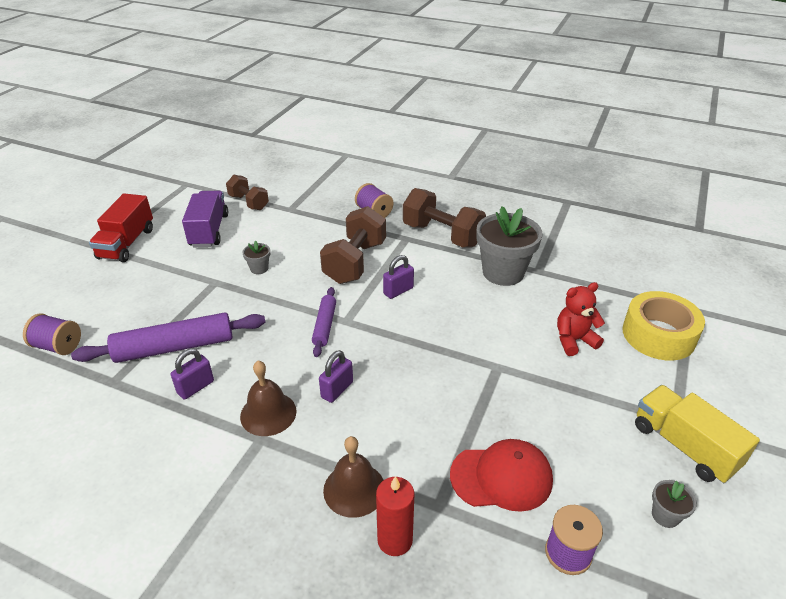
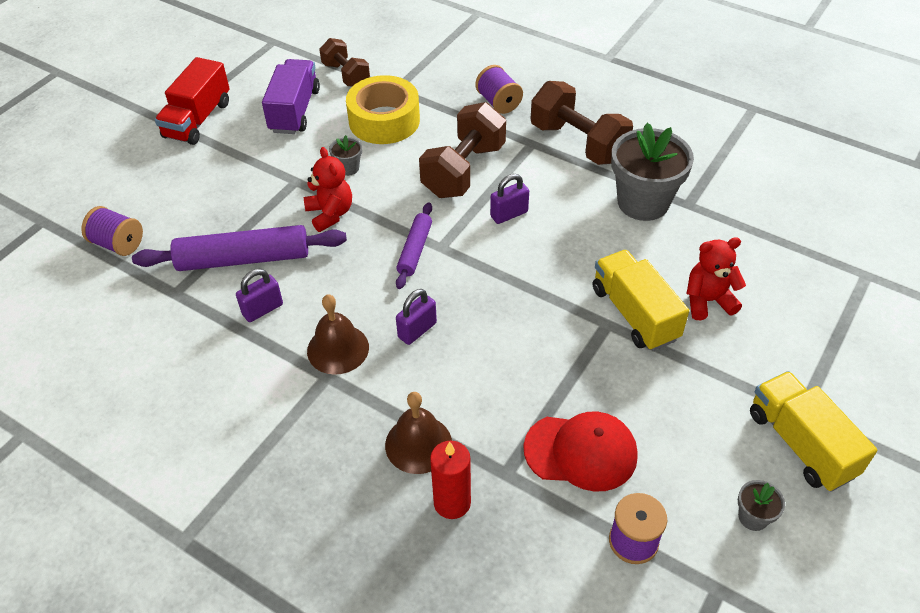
camera: 10 degrees right, 10 degrees up
yellow tape [622,291,705,361] -> yellow tape moved to [346,75,420,144]
none -> red teddy bear [304,147,352,232]
none -> yellow truck [593,250,689,351]

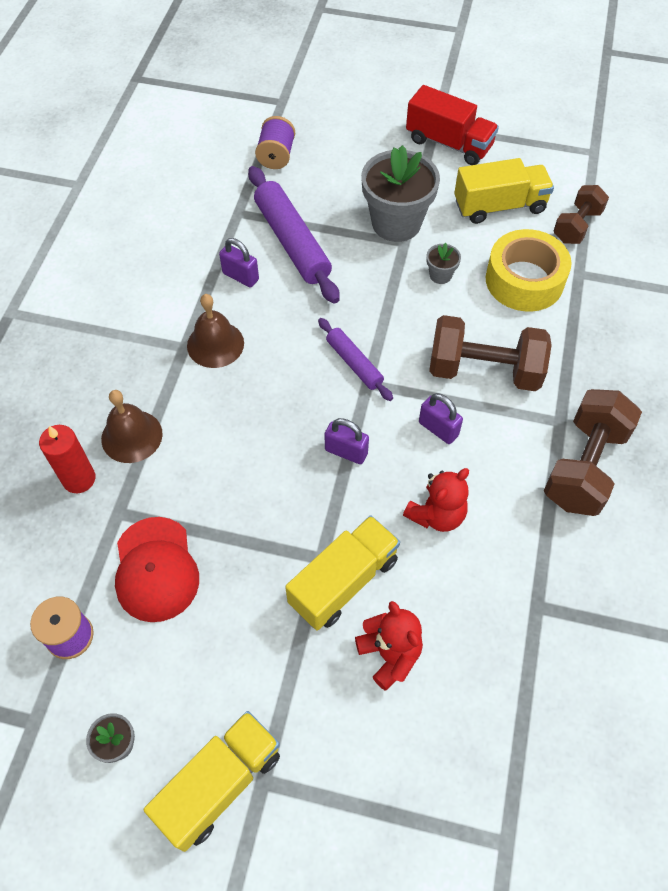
camera: 70 degrees right, 10 degrees up
red truck [155,57,230,145] -> red truck turned 150 degrees counterclockwise [406,85,499,165]
purple truck [262,59,320,134] -> yellow truck [454,158,554,224]
red teddy bear [304,147,352,232] -> red teddy bear moved to [403,468,469,532]
purple rolling pin [396,203,432,289] -> purple rolling pin turned 60 degrees clockwise [318,318,393,401]
purple padlock [396,289,437,345] -> purple padlock moved to [325,418,369,464]
purple spool [475,65,523,114] -> none
grey flower pot [611,123,694,221] -> grey flower pot moved to [361,145,440,242]

